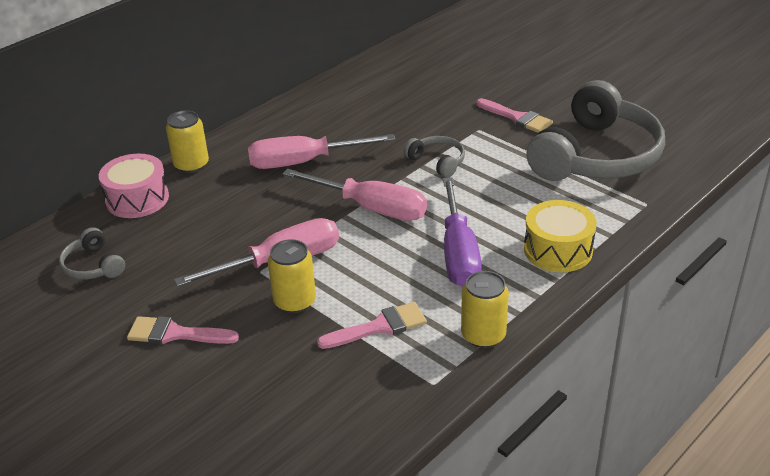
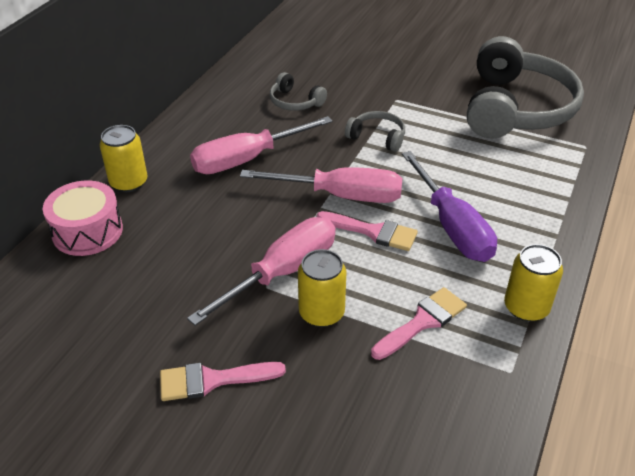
camera: 20 degrees left, 5 degrees up
grey headphones [59,227,125,279] -> grey headphones moved to [270,72,327,111]
pink brush [476,98,553,133] -> pink brush moved to [316,211,418,251]
yellow drum [524,200,597,272] -> none

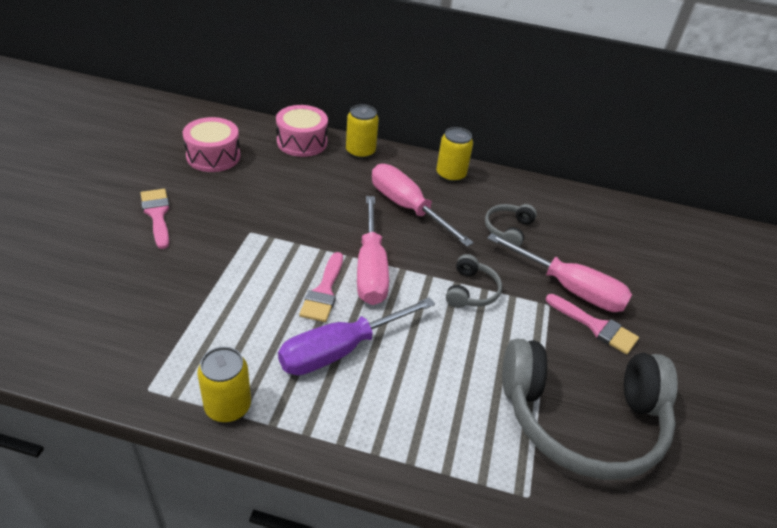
camera: 75 degrees right, 0 degrees up
pink screwdriver [187,217,336,326] -> pink screwdriver moved to [487,233,632,312]
yellow can [298,249,346,327] -> yellow can moved to [436,127,473,182]
pink brush [371,287,467,360] -> pink brush moved to [546,294,639,355]
none -> pink drum [183,117,240,172]

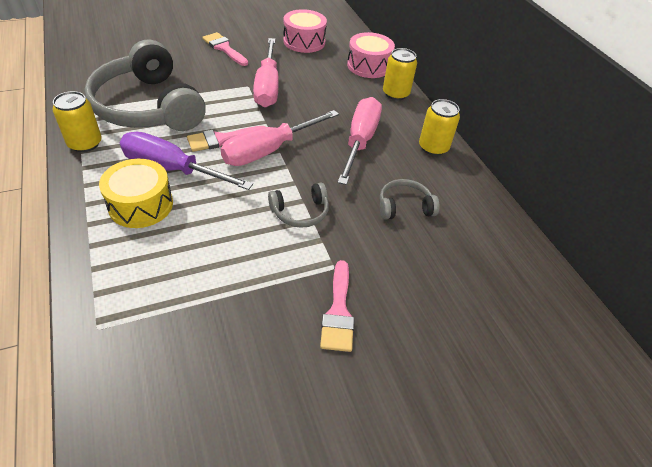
camera: 55 degrees right, 5 degrees up
pink brush [140,189,170,249] -> pink brush turned 75 degrees counterclockwise [202,32,248,66]
pink screwdriver [487,233,632,312] -> pink screwdriver moved to [253,38,279,107]
grey headphones [502,338,678,480] -> grey headphones moved to [84,39,206,131]
none -> yellow drum [99,159,173,228]

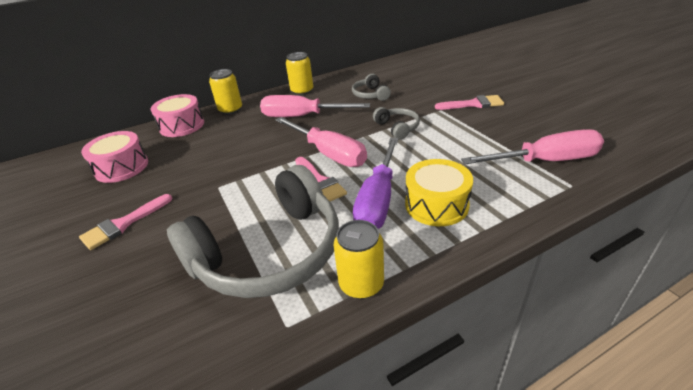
camera: 90 degrees left, 10 degrees down
pink screwdriver [253,38,279,107] -> pink screwdriver moved to [461,129,604,164]

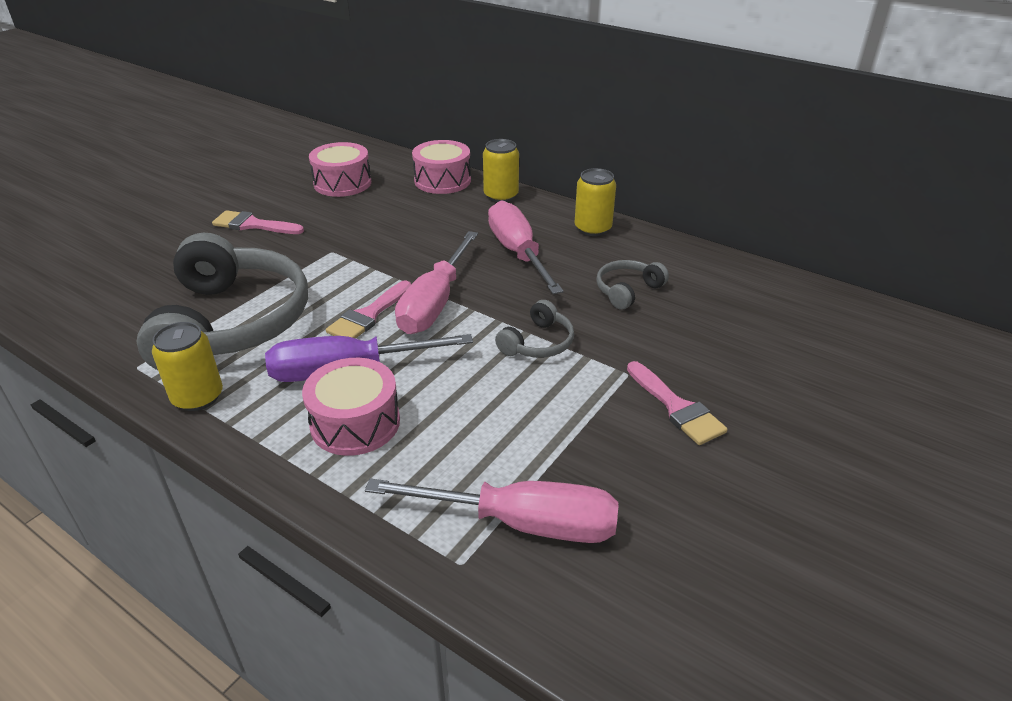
camera: 60 degrees right, 0 degrees up
grey headphones [167,165,339,298] -> grey headphones turned 120 degrees counterclockwise [136,233,308,370]
yellow drum [405,159,473,226] -> pink drum [302,358,400,456]
pink screwdriver [461,129,604,164] -> pink screwdriver turned 45 degrees counterclockwise [365,479,618,543]

